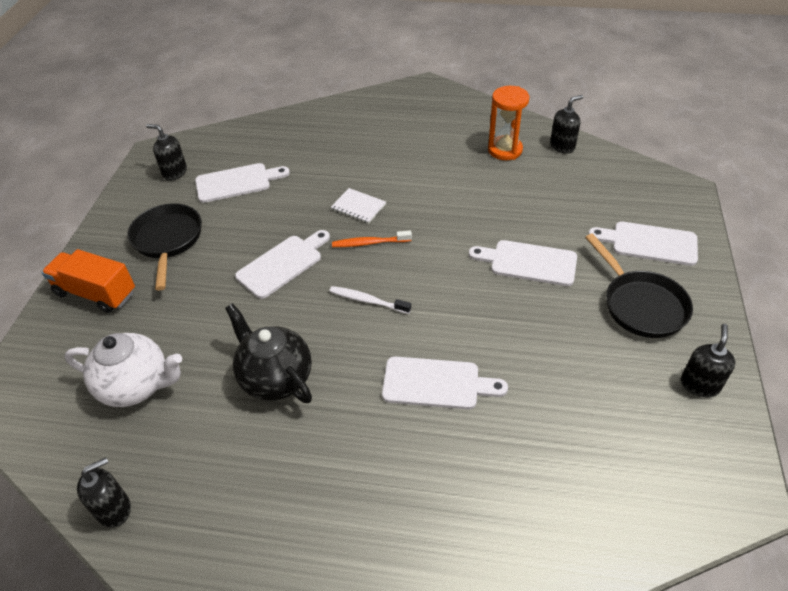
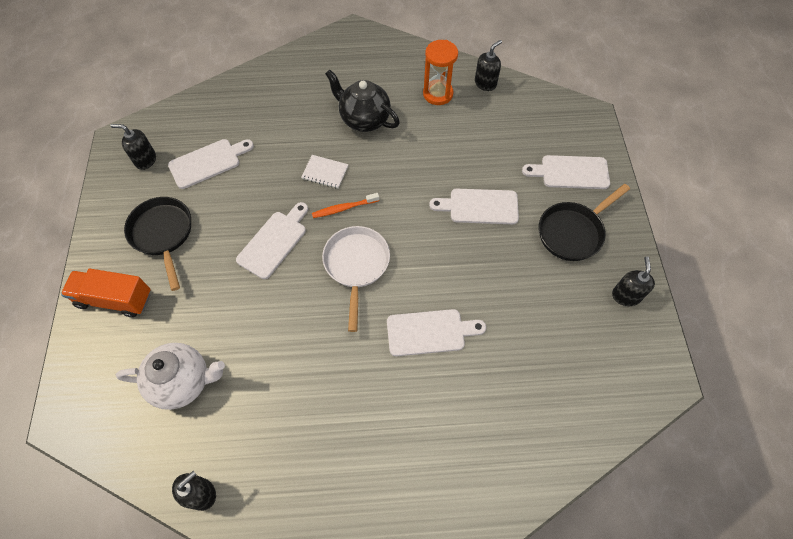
camera: 15 degrees left, 15 degrees up
black teapot [225,303,312,403] -> black teapot moved to [325,69,400,132]
white toothbrush [329,286,411,314] -> white pan [322,226,390,332]
black pan [585,233,693,338] -> black pan turned 90 degrees clockwise [539,184,630,261]

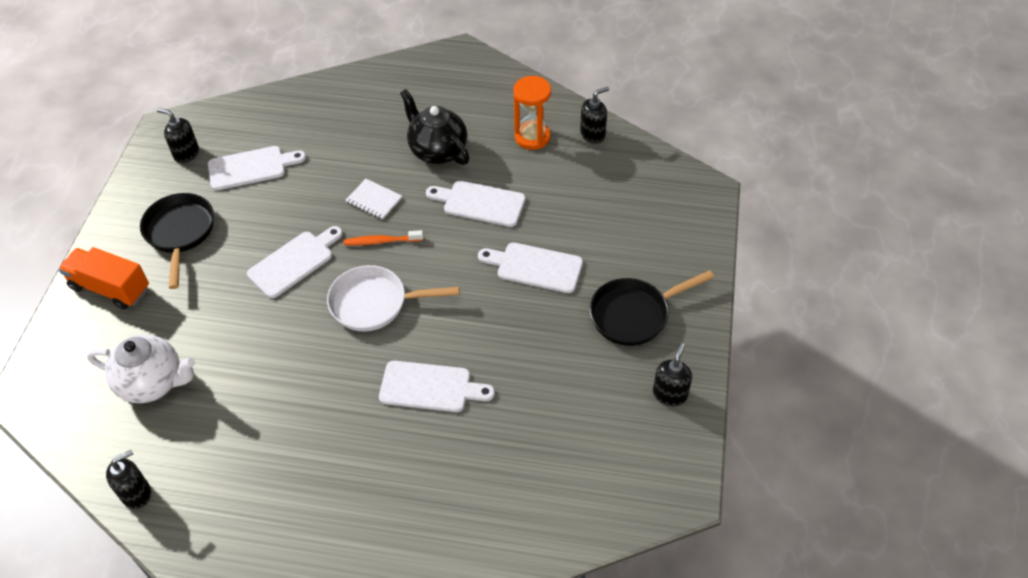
camera: 15 degrees right, 10 degrees down
white pan [322,226,390,332] -> white pan turned 105 degrees counterclockwise [327,265,460,331]
white cutting board [522,155,610,189] -> white cutting board moved to [426,181,526,227]

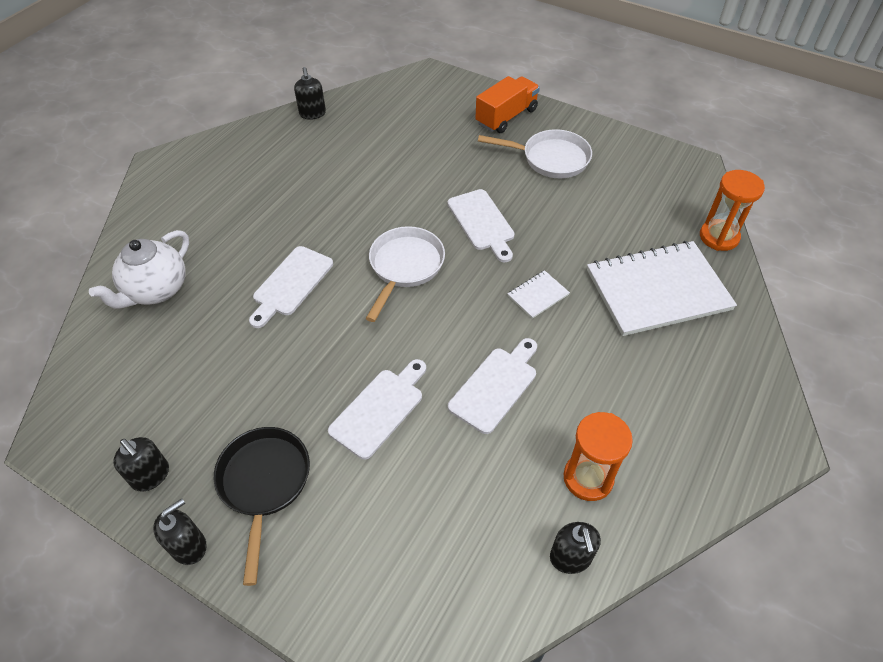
camera: 110 degrees right, 0 degrees up
white teapot [87,335,195,403] -> white teapot moved to [89,230,189,309]
black pan [140,193,214,289] -> white pan [478,129,592,178]
black soap dispenser [157,108,199,163] -> black soap dispenser moved to [153,498,207,565]
white cutting board [208,146,306,190] -> none
orange toothbrush [344,230,423,246] -> none
black teapot [400,89,469,165] -> none
none -> white notebook [587,241,737,336]
none -> orange hourglass [700,170,765,251]

